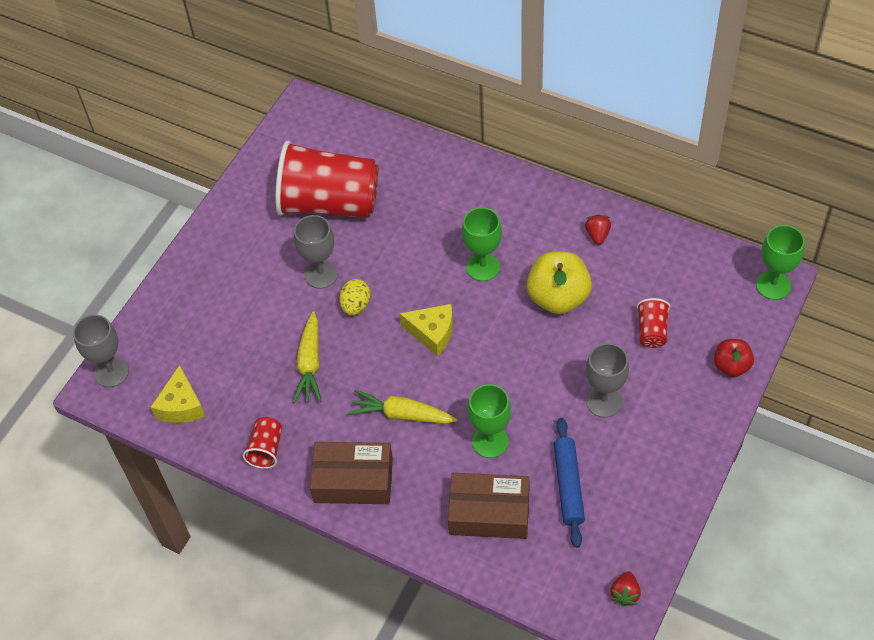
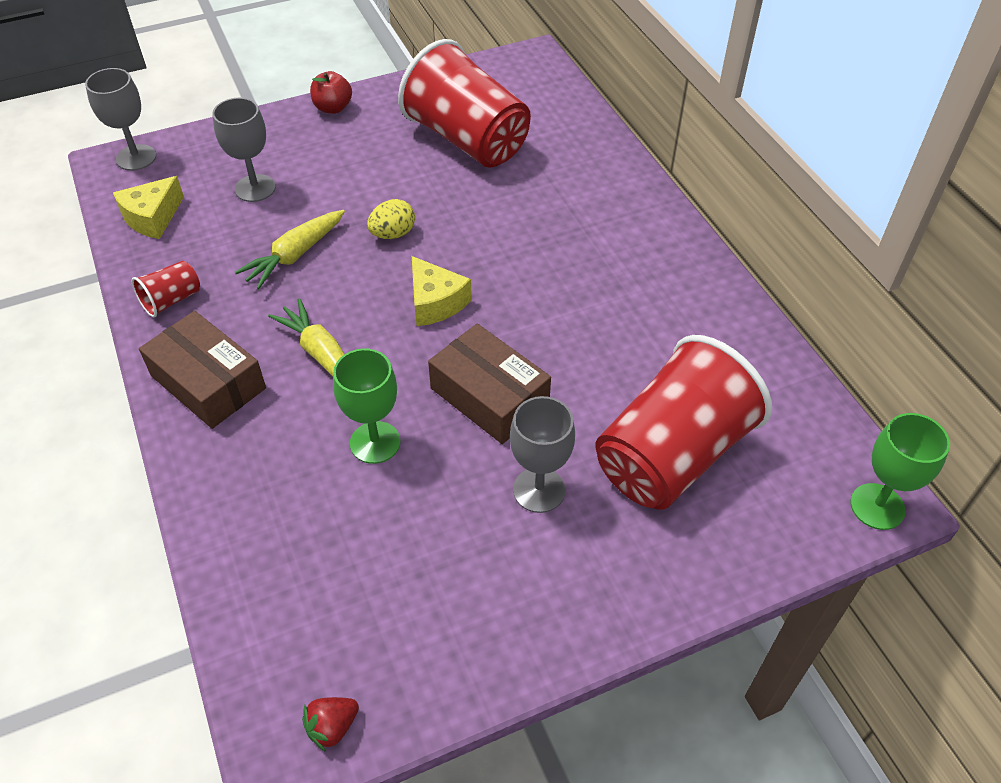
camera: 35 degrees right, 5 degrees down
grey goblet [294,215,338,289] -> grey goblet moved to [212,98,276,202]
brown box [448,473,530,539] -> brown box moved to [428,324,551,444]
green goblet [462,207,502,281] -> none
yellow apple [526,252,592,314] -> none
blue rolling pin [554,418,585,548] -> none
red strawberry [585,214,611,245] -> none
red cup [637,298,671,348] -> red cup [595,335,772,510], size x2.38
red apple [714,339,754,377] -> red apple moved to [310,71,352,114]

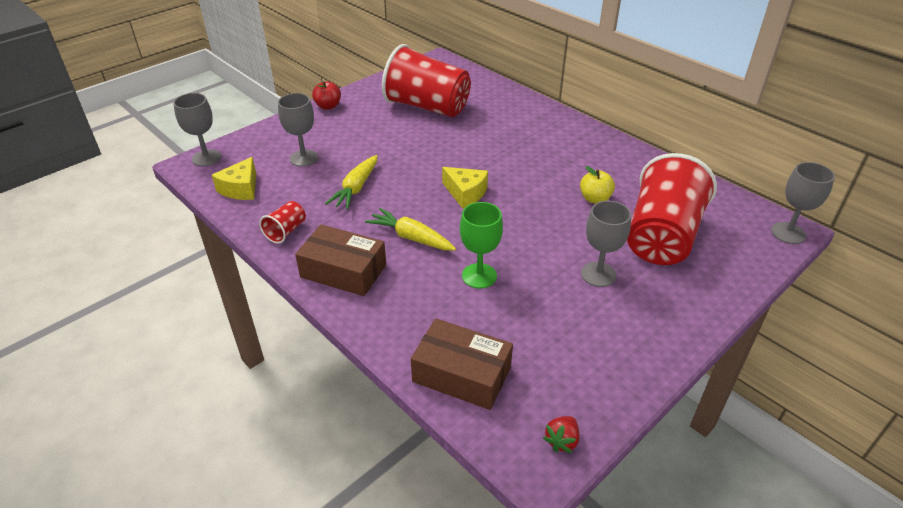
camera: 20 degrees left, 10 degrees down
yellow egg [367,199,415,239] -> none
brown box [428,324,551,444] -> brown box moved to [411,318,513,410]
green goblet [850,413,950,530] -> grey goblet [771,162,835,244]
none -> yellow apple [580,166,615,204]

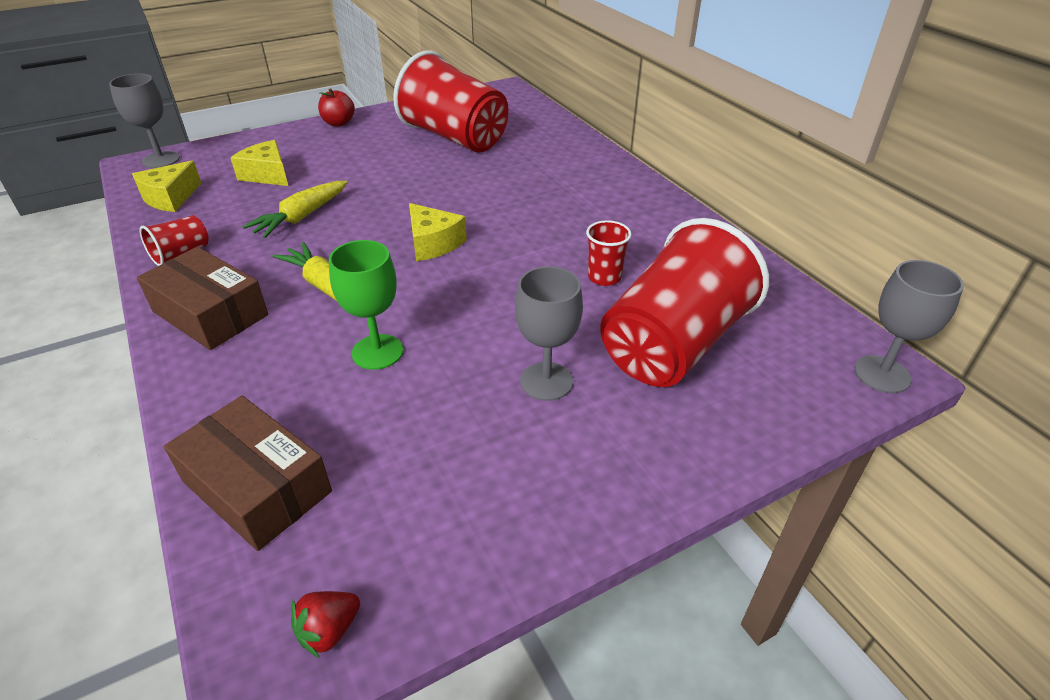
camera: 15 degrees right, 0 degrees up
grey goblet [278,93,318,167] -> yellow cheese [231,140,288,186]
yellow apple [580,166,615,204] -> red cup [586,220,632,286]

